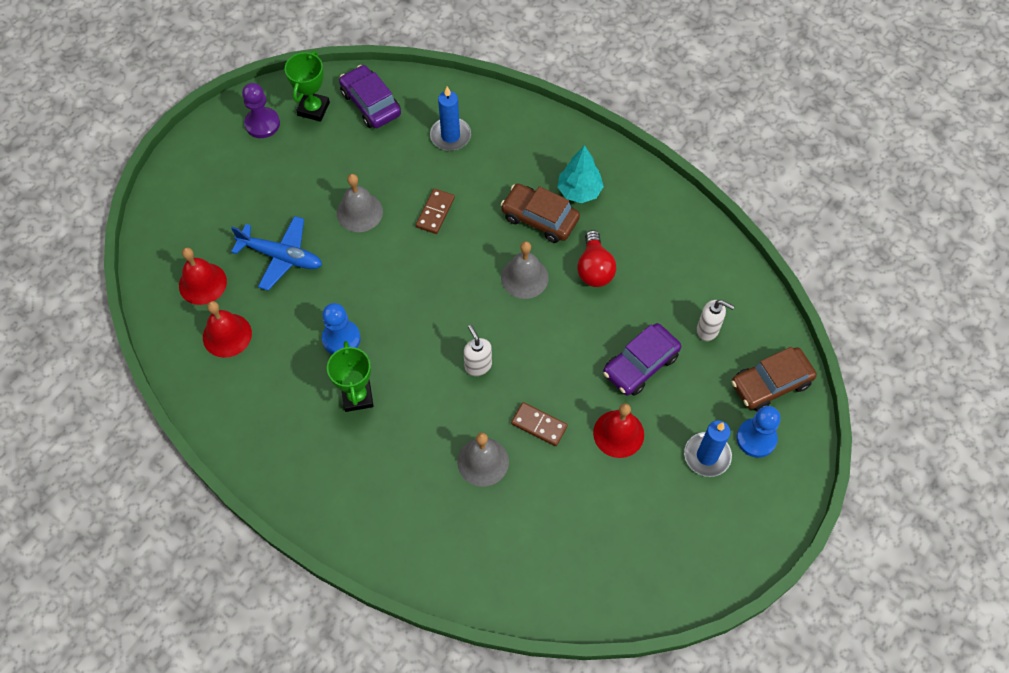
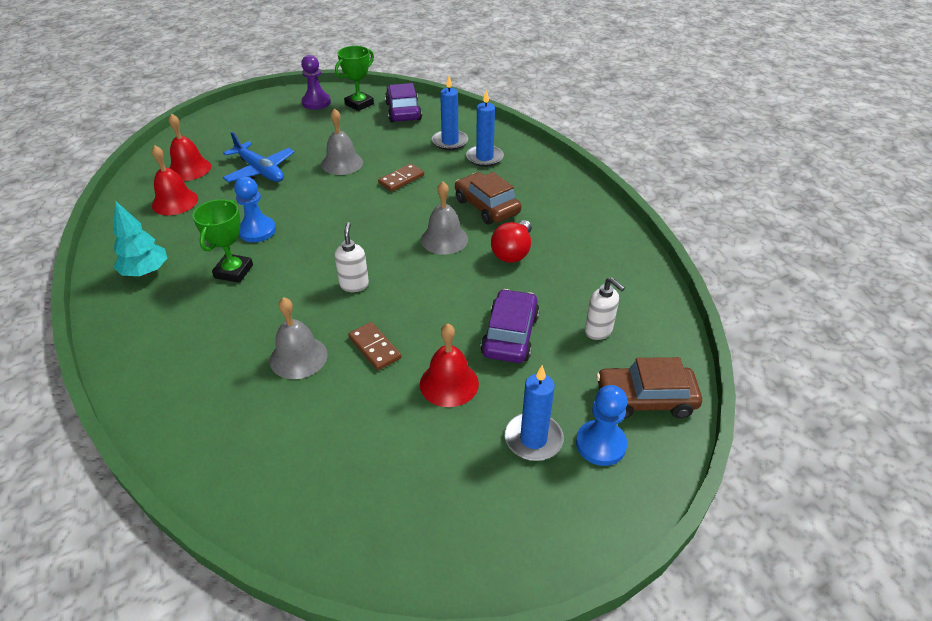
camera: 25 degrees right, 20 degrees down
turquoise tree [557,145,604,203] -> turquoise tree moved to [113,201,167,276]
purple car [603,323,681,395] -> purple car turned 120 degrees clockwise [480,289,540,363]
none -> blue candle [466,90,504,167]

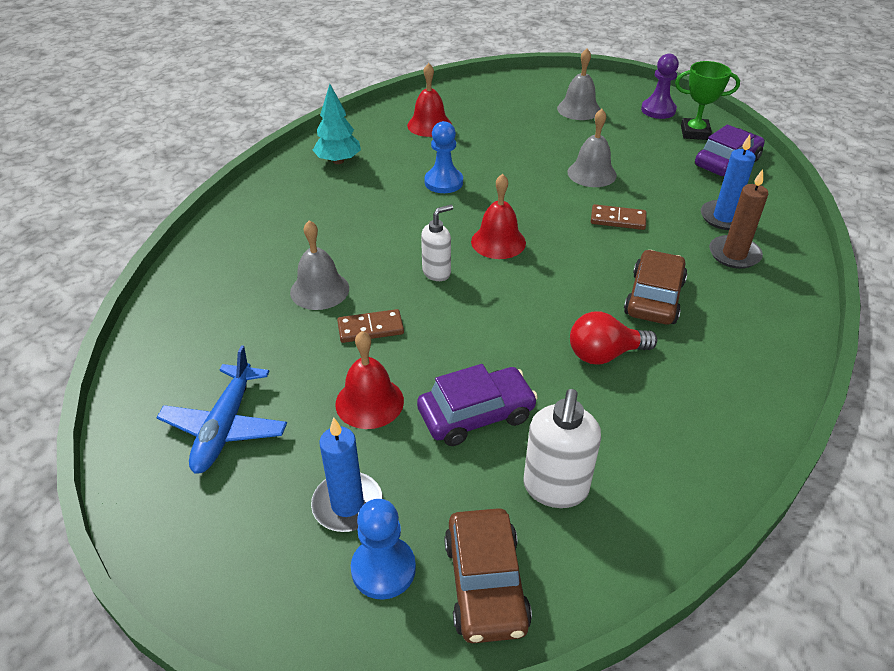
camera: 55 degrees right, 0 degrees up
red bell [169,114,211,181] -> red bell moved to [471,174,526,259]
green trophy [193,199,253,283] -> none
blue plane [223,132,294,182] -> blue plane moved to [156,345,287,474]
brown domino [348,322,401,370] -> brown domino turned 60 degrees clockwise [337,309,404,343]
grey bell [421,181,468,255] -> grey bell moved to [557,48,600,120]
blue candle [466,90,504,167] -> brown candle [709,169,768,269]
white soap dispenser [585,277,625,340] -> white soap dispenser [523,389,601,508], size x1.52
brown car [596,357,702,419] -> brown car turned 150 degrees counterclockwise [444,508,532,643]

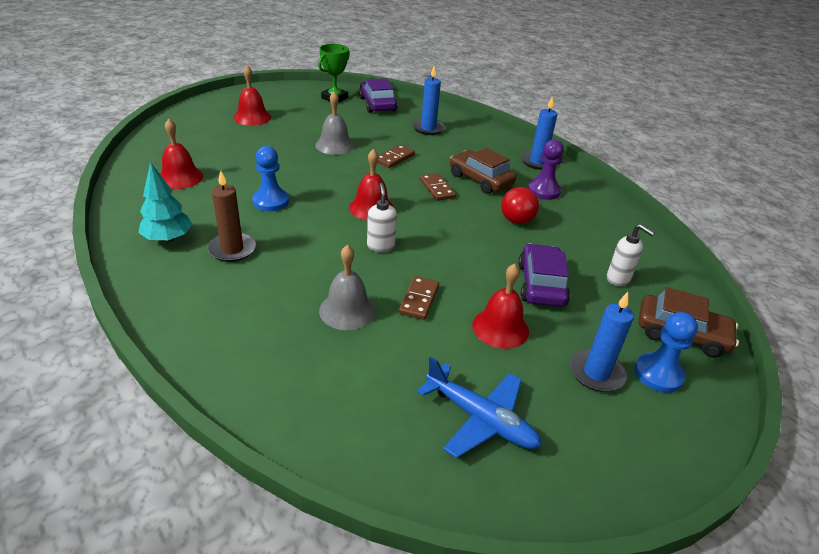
camera: 65 degrees left, 5 degrees down
white soap dispenser [523,389,601,508] -> white soap dispenser [607,224,655,286], size x0.66
grey bell [557,48,600,120] -> red bell [234,65,271,126]
purple pawn [641,54,679,119] -> purple pawn moved to [528,139,564,200]
brown candle [709,169,768,269] -> brown candle moved to [207,170,256,262]
none -> brown domino [420,173,456,201]
none -> blue candle [521,96,557,170]

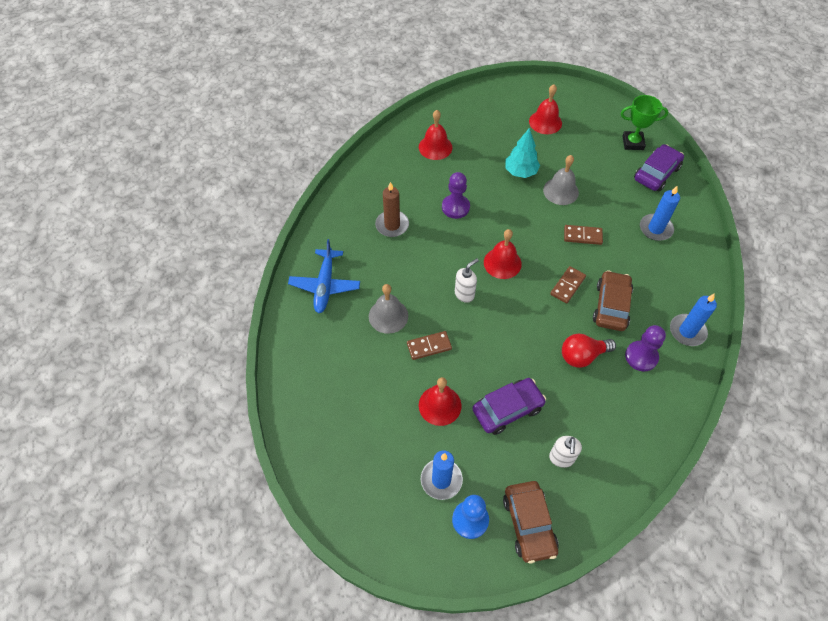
camera: 60 degrees right, 20 degrees up
turquoise tree [138,162,192,242] -> turquoise tree moved to [505,128,540,178]
blue pawn [252,146,289,211] -> purple pawn [442,172,470,219]
blue plane [417,357,542,458] -> blue plane moved to [288,239,360,313]

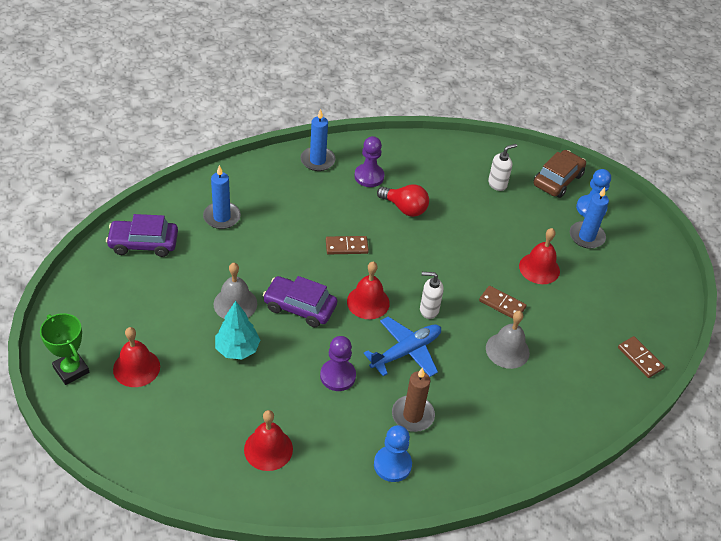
camera: 135 degrees left, 10 degrees down
blue plane [288,239,360,313] -> blue plane moved to [363,317,441,377]
purple car [472,378,546,435] -> purple car moved to [263,276,337,327]
brown domino [564,225,603,245] -> brown domino moved to [618,336,665,378]
brown car [593,270,633,331] -> none
green trophy [621,95,668,150] -> green trophy moved to [40,313,89,385]
none -> blue pawn [374,425,412,482]

